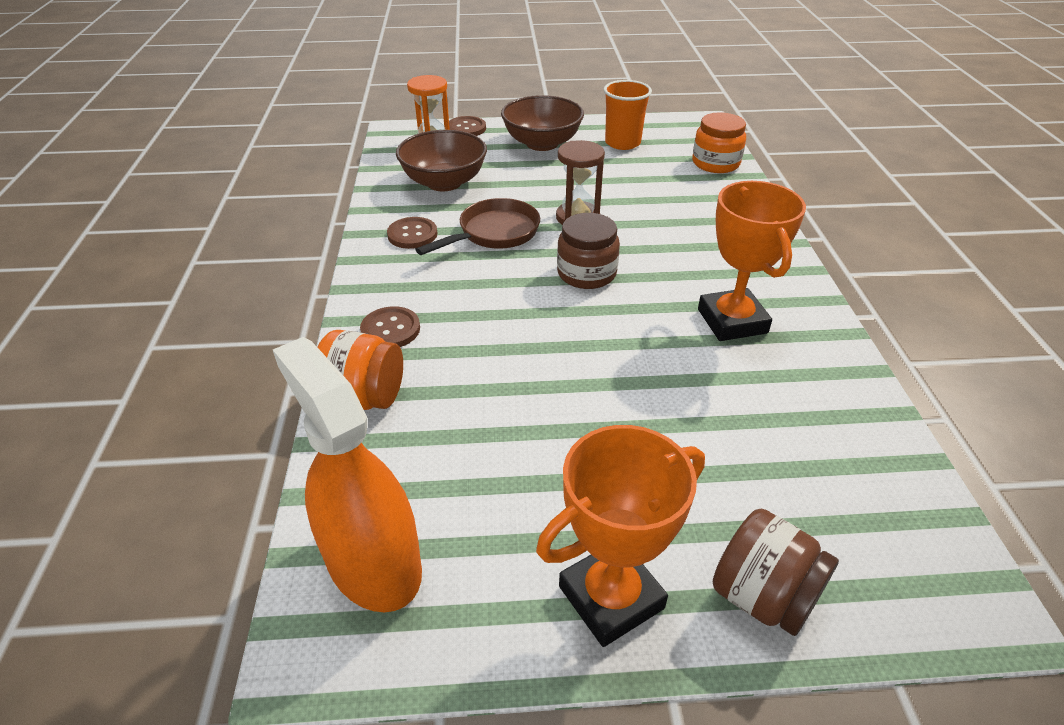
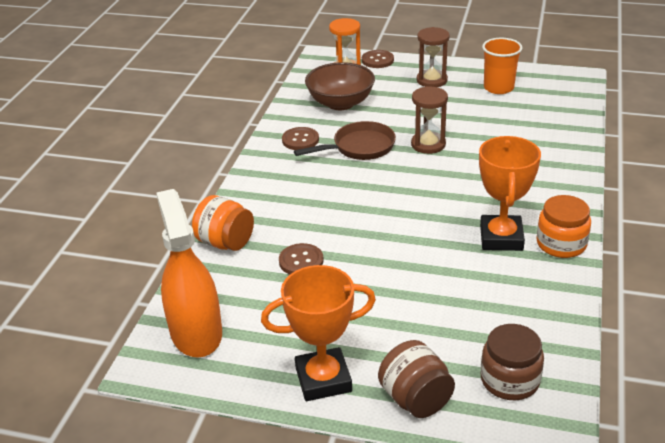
camera: 20 degrees right, 5 degrees down
brown button [360,306,420,347] -> brown button moved to [279,243,324,274]
brown bowl [501,95,584,151] -> brown hourglass [417,27,450,87]
brown jar [557,213,620,289] -> brown jar moved to [481,324,544,400]
orange jar [692,112,746,173] -> orange jar moved to [536,195,591,258]

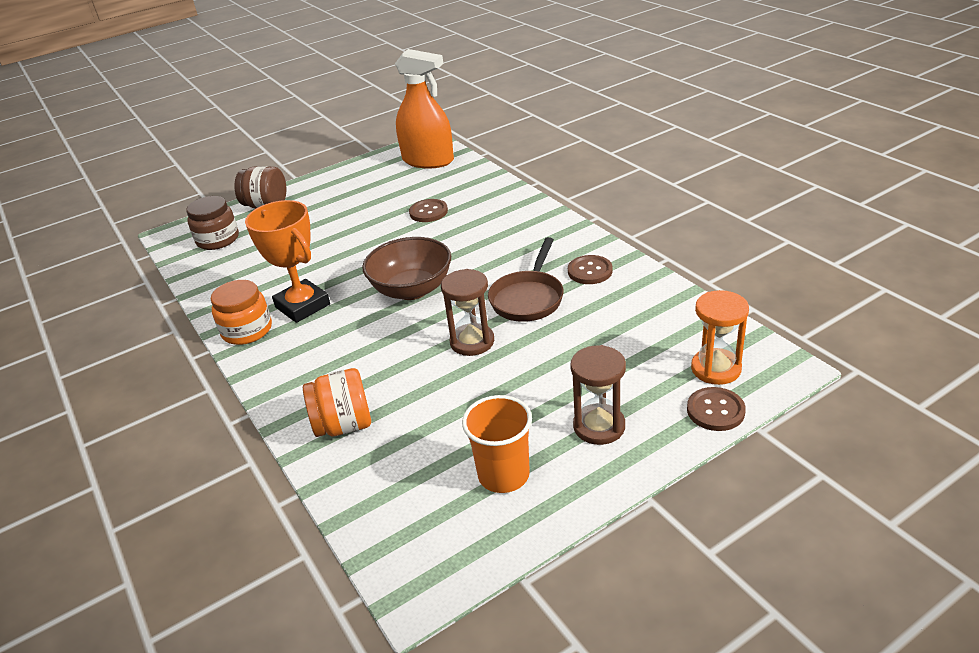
camera: 135 degrees right, 0 degrees up
orange jar [192,195,254,251] -> orange jar moved to [303,368,371,437]
orange trophy [261,265,376,401] -> none
brown bowl [305,62,375,110] -> brown bowl moved to [362,237,451,300]

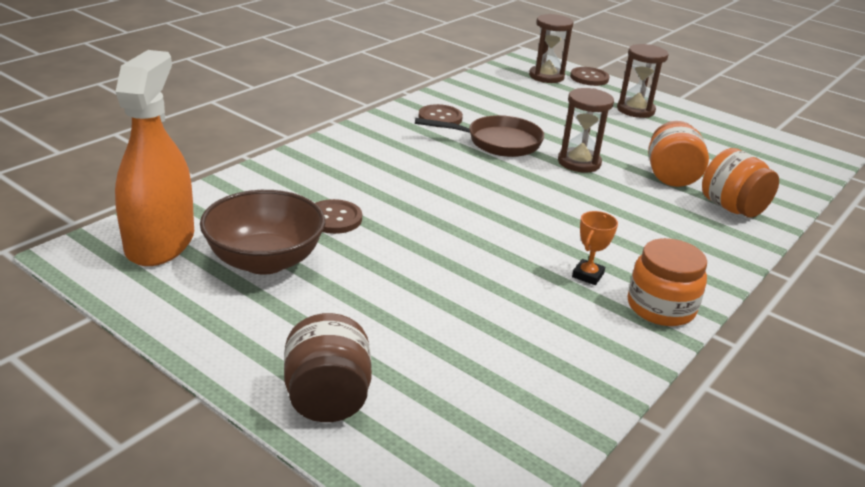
camera: 115 degrees left, 5 degrees down
brown jar [186,196,239,250] -> none
orange trophy [245,200,330,323] -> orange trophy [572,211,618,285], size x0.47
brown bowl [362,237,451,300] -> brown bowl moved to [200,190,325,275]
orange cup [462,395,532,493] -> none
orange hourglass [691,290,749,385] -> brown hourglass [529,14,574,83]
none -> orange jar [649,121,709,187]

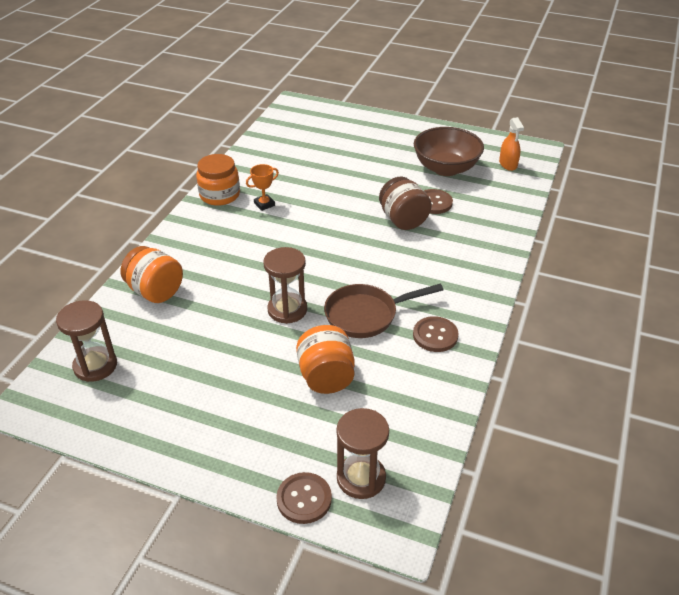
camera: 165 degrees right, 10 degrees up
orange spray bottle [115,50,194,266] -> orange spray bottle [499,117,524,171], size x0.46
brown jar [284,313,372,422] -> brown jar moved to [379,177,432,230]
orange trophy [572,211,618,285] -> orange trophy turned 45 degrees clockwise [246,164,279,211]
brown hourglass [617,44,669,118] -> brown hourglass moved to [56,300,117,382]
orange jar [649,121,709,187] -> orange jar moved to [296,325,355,394]

